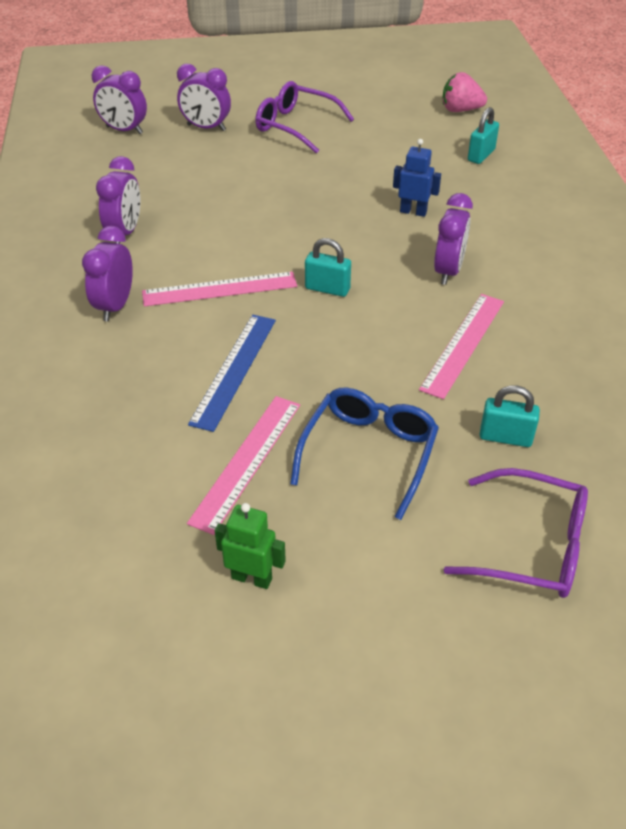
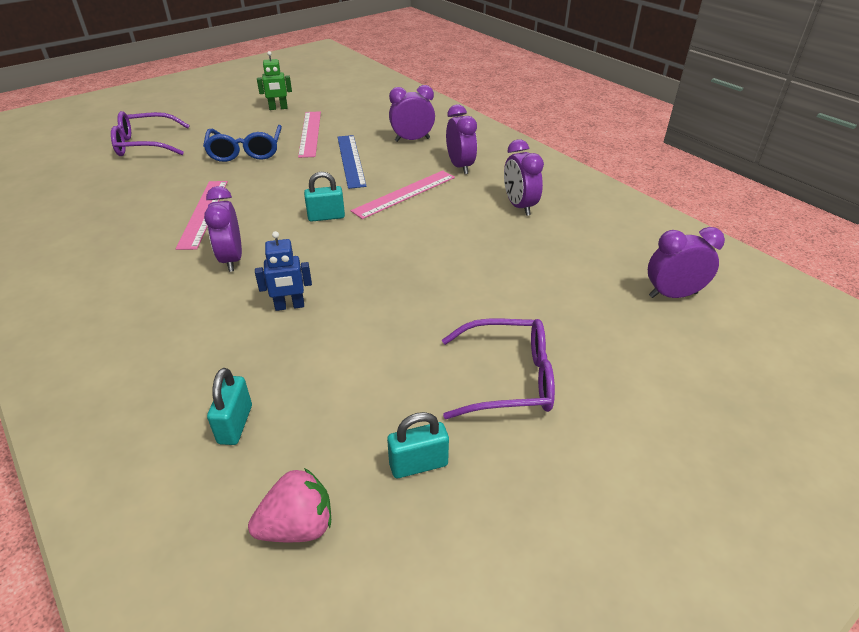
camera: 150 degrees right, 5 degrees down
purple clock [177,64,231,131] -> purple clock moved to [389,85,435,142]
turquoise padlock [480,385,540,447] -> turquoise padlock moved to [387,412,449,478]

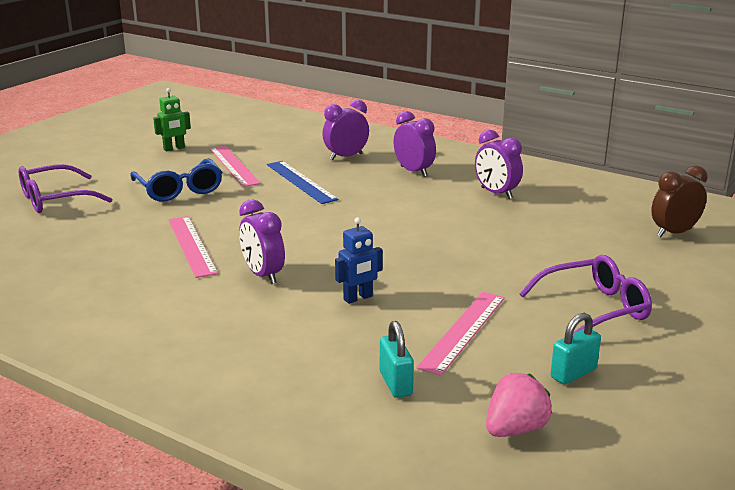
camera: 20 degrees left, 15 degrees down
turquoise padlock [304,172,345,222] -> none
pink ruler [351,170,455,219] -> pink ruler moved to [416,292,505,376]
purple clock [648,227,725,298] -> brown clock [651,166,708,238]

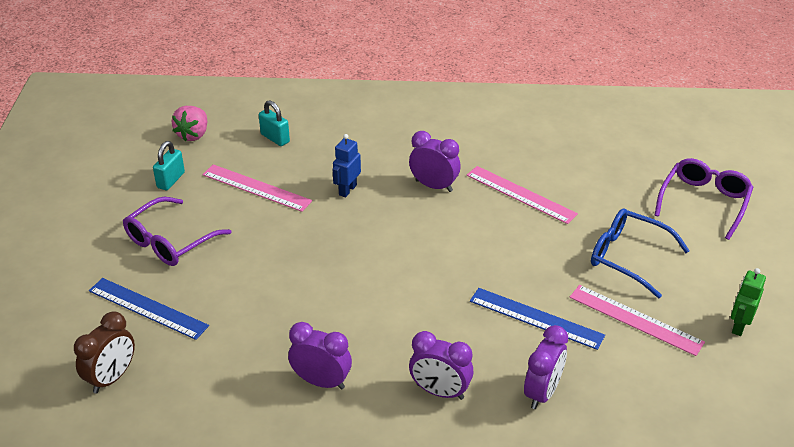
camera: 150 degrees right, 15 degrees up
pink ruler [416,292,505,376] -> pink ruler turned 60 degrees counterclockwise [202,164,312,212]
none -> blue ruler [89,278,209,340]

